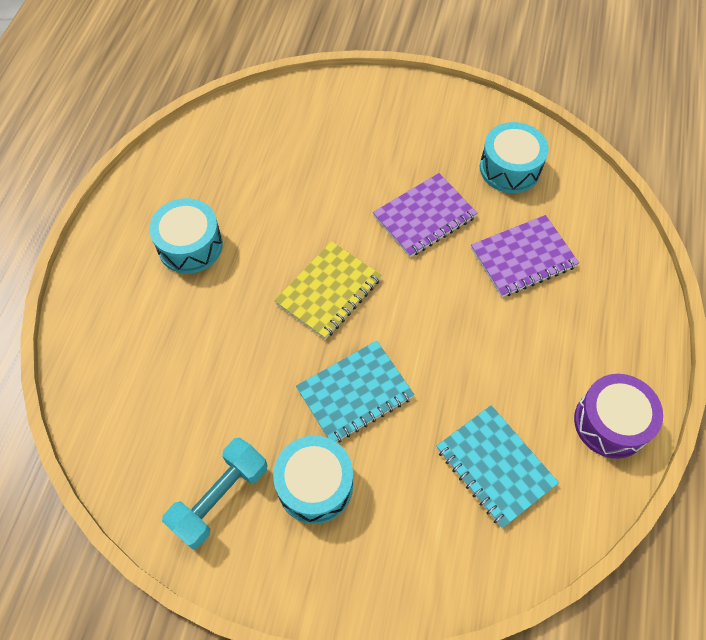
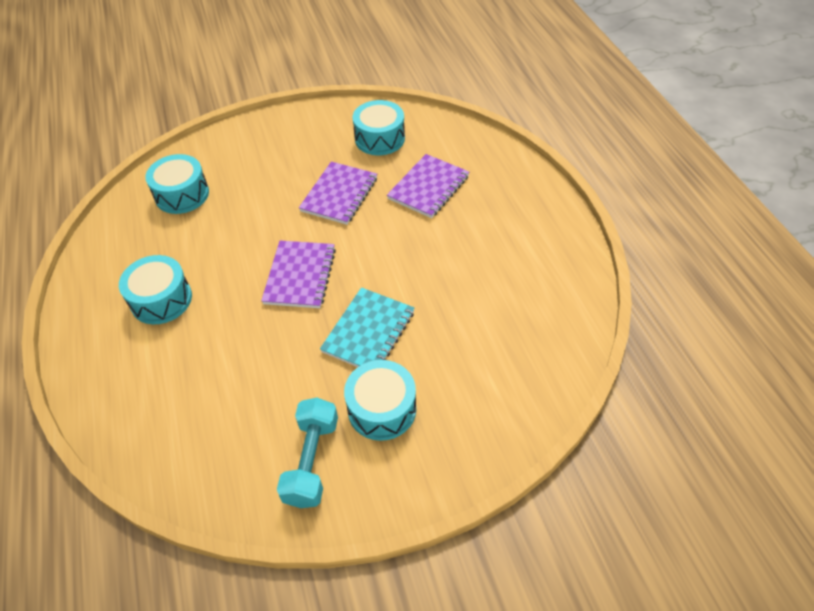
camera: 30 degrees left, 10 degrees down
yellow notebook [274,241,382,339] -> purple notebook [261,241,336,308]
turquoise notebook [437,405,559,528] -> none
purple drum [574,374,663,459] -> none
none -> turquoise drum [145,154,209,214]

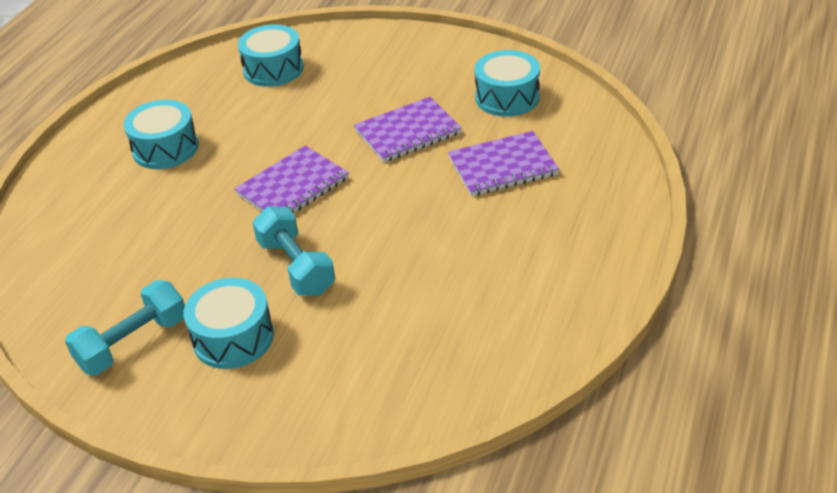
camera: 40 degrees right, 10 degrees down
turquoise notebook [320,287,414,367] -> turquoise dumbbell [252,206,335,296]

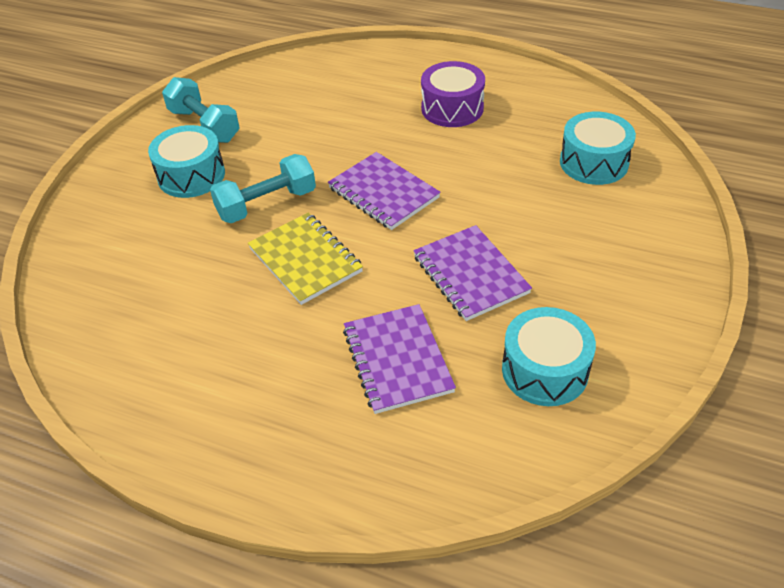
camera: 90 degrees right, 5 degrees up
turquoise drum [123,100,198,169] -> purple drum [421,61,485,127]
none -> yellow notebook [248,213,363,305]

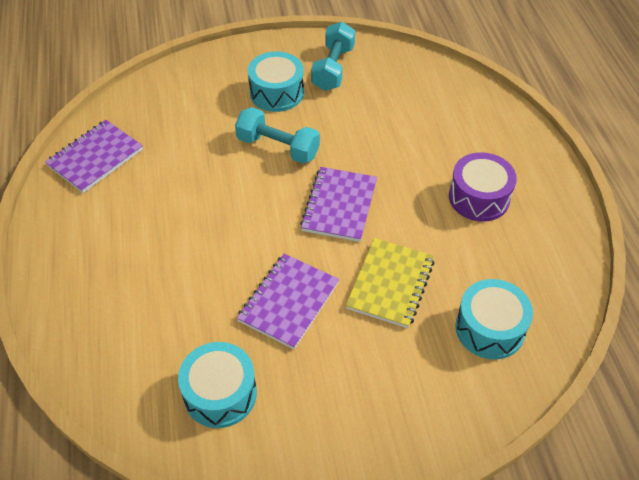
camera: 55 degrees right, 5 degrees up
yellow notebook [248,213,363,305] -> yellow notebook moved to [346,238,435,328]
purple notebook [343,304,456,414] -> purple notebook moved to [45,120,143,193]

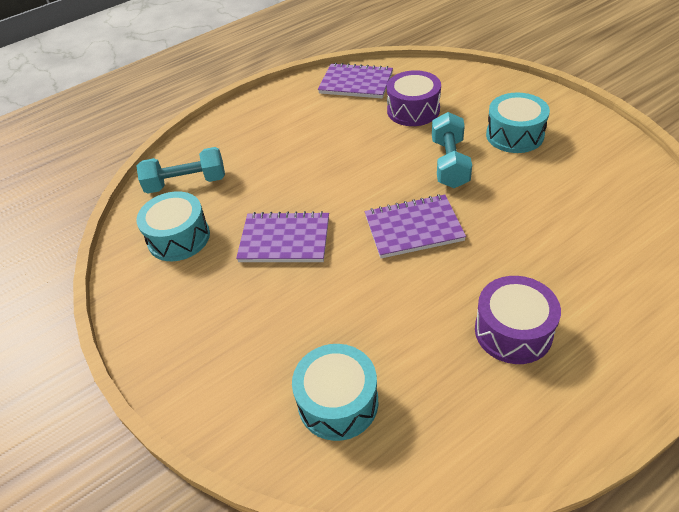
camera: 70 degrees right, 5 degrees down
turquoise dumbbell [311,22,355,91] -> turquoise dumbbell moved to [136,147,225,194]
yellow notebook [346,238,435,328] -> none
none -> purple drum [387,70,441,126]

